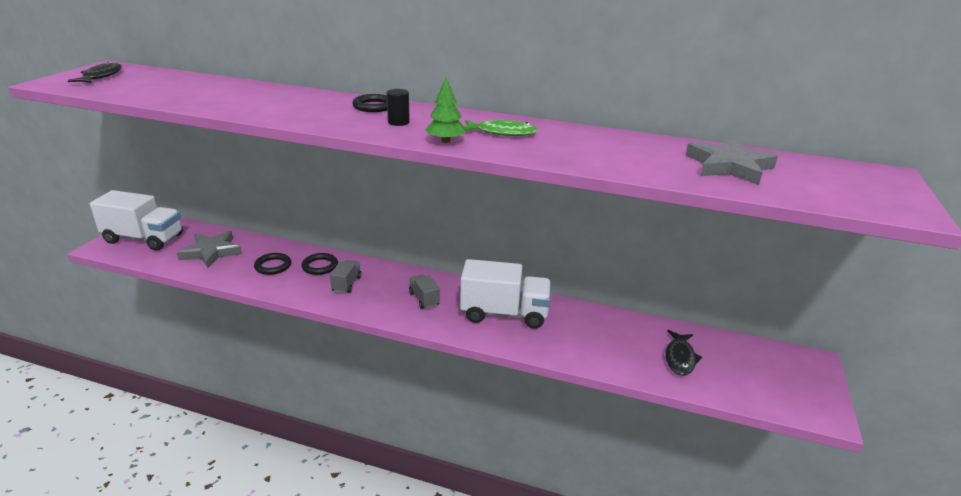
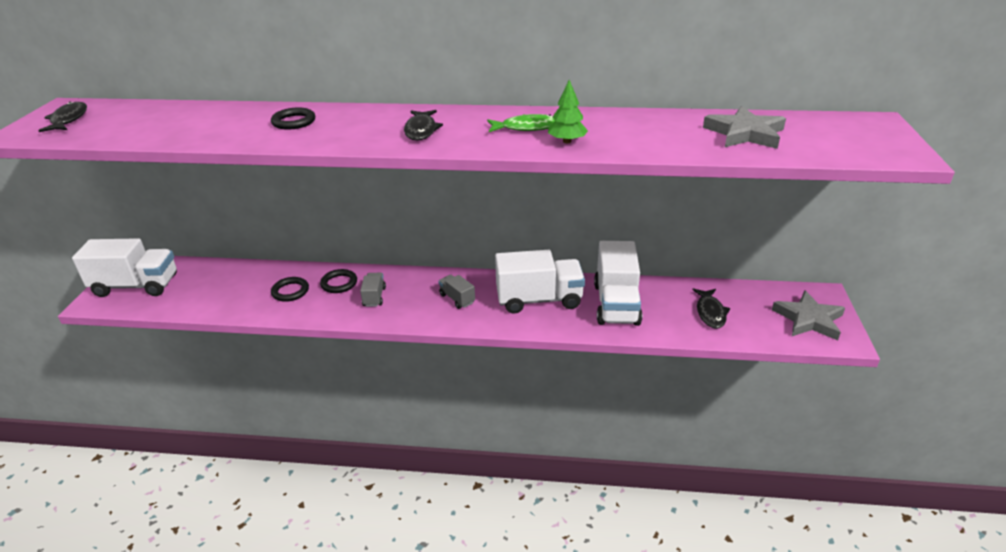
camera: 10 degrees left, 5 degrees up
grey star [177,231,242,268] -> grey star moved to [772,290,845,340]
black ring [352,94,387,112] -> black ring moved to [271,107,315,130]
black cylinder [387,89,410,126] -> black fish [404,110,443,141]
green tree [425,78,466,143] -> green tree moved to [548,80,588,143]
none -> white truck [594,241,642,326]

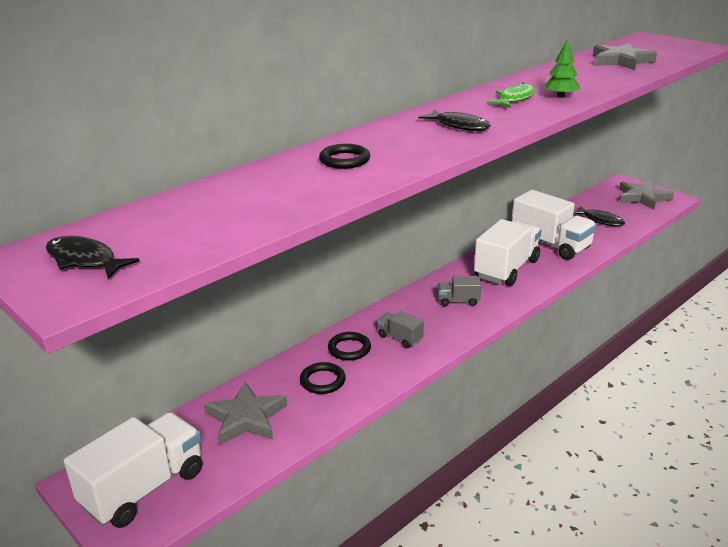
camera: 50 degrees left, 5 degrees down
none -> grey star [204,382,287,445]

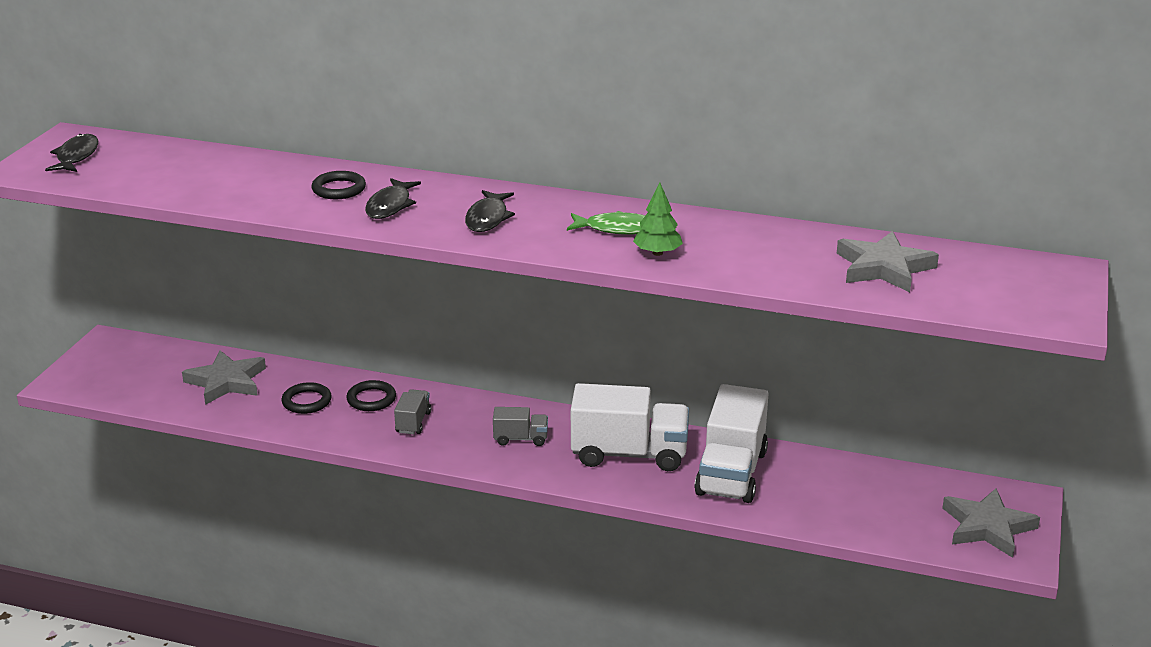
camera: 60 degrees right, 0 degrees up
white truck [64,412,203,528] -> none
grey truck [438,276,481,306] -> grey truck turned 120 degrees clockwise [493,407,548,446]
black fish [573,206,625,226] -> black fish moved to [365,178,421,219]

